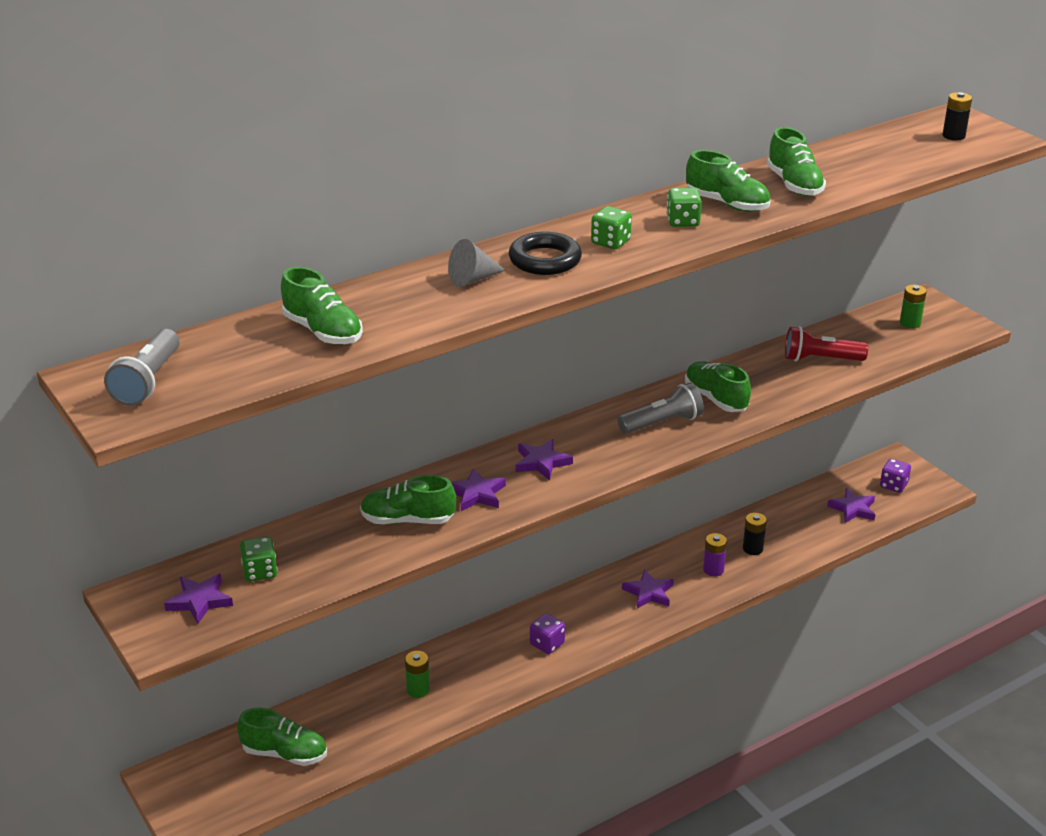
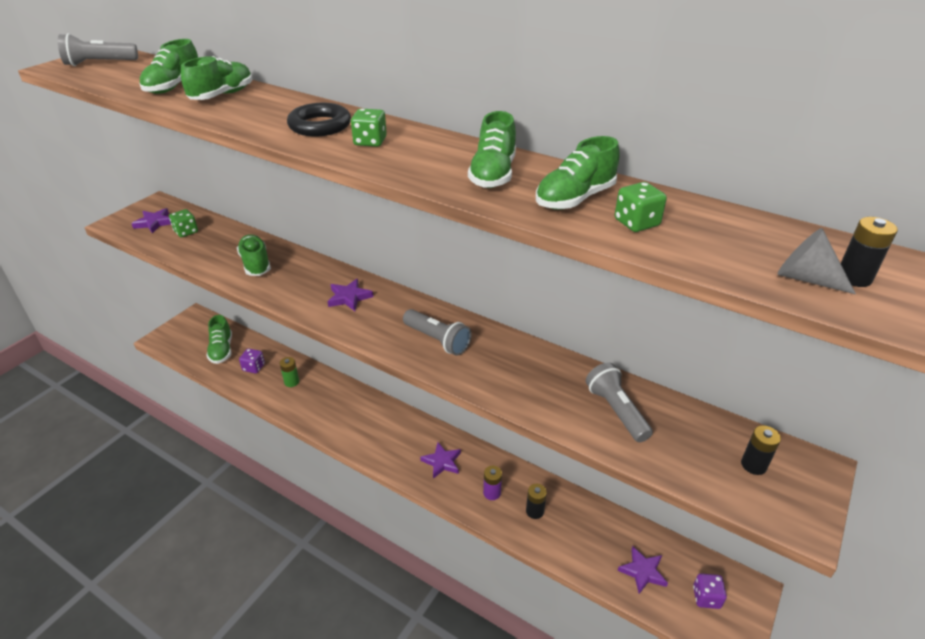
camera: 65 degrees right, 5 degrees up
grey cone [448,239,505,287] -> grey cone moved to [777,228,856,294]
purple star [451,468,506,511] -> none
purple dice [530,613,565,654] -> purple dice moved to [239,348,265,373]
green dice [667,188,702,227] -> green dice moved to [615,182,667,232]
green shoe [685,361,751,412] -> green shoe moved to [181,56,252,100]
red flashlight [785,326,868,361] -> grey flashlight [586,362,653,442]
green battery [900,285,927,328] -> black battery [741,425,781,475]

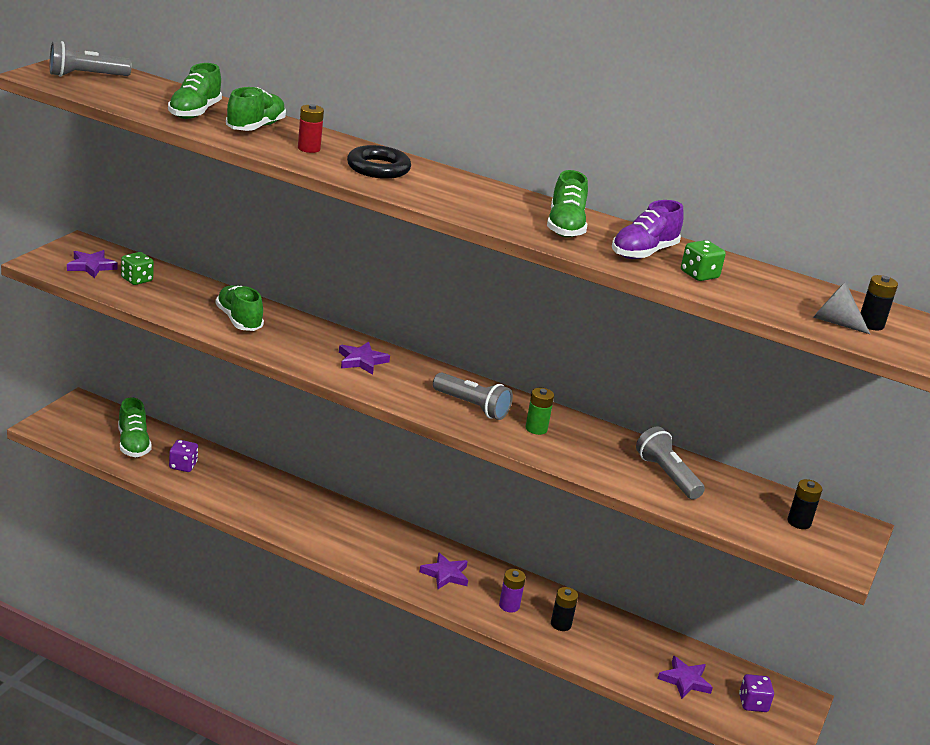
camera: 10 degrees left, 10 degrees down
green battery [280,357,299,387] -> green battery moved to [526,388,554,435]
green dice [351,108,387,147] -> none
green shoe [536,136,620,210] -> purple shoe [612,200,684,259]
none -> red battery [298,104,324,153]

